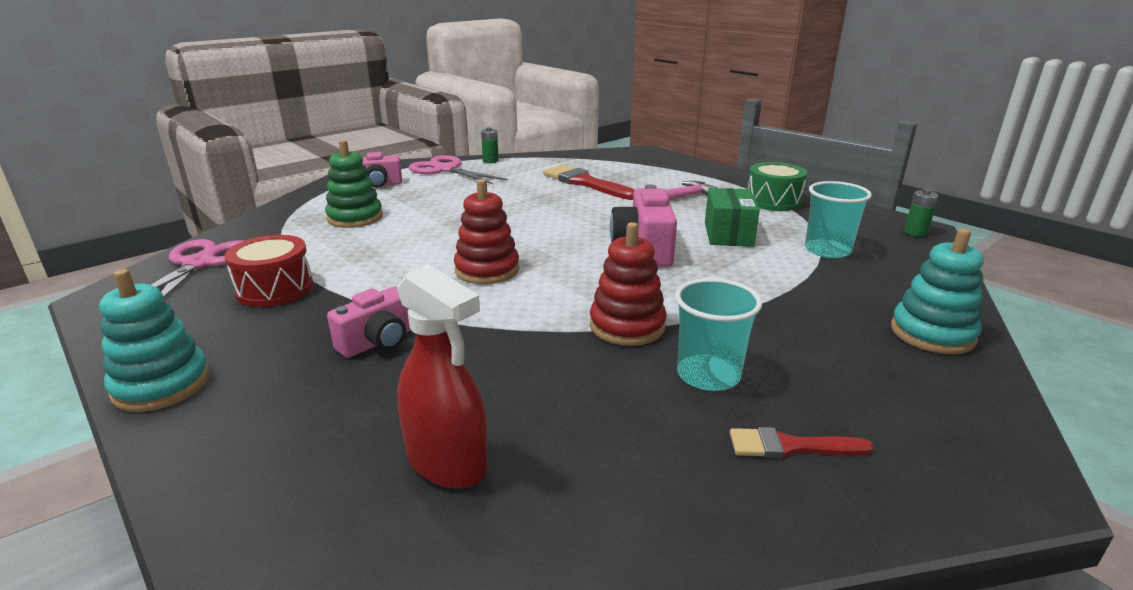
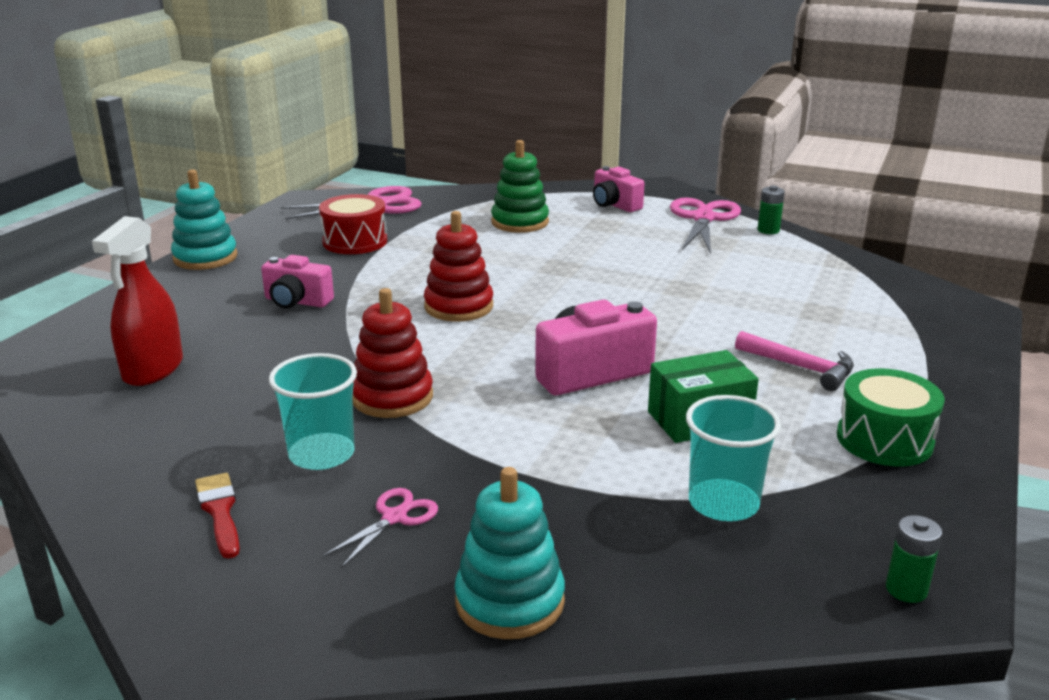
camera: 65 degrees right, 0 degrees up
red brush [543,165,635,200] -> none
none -> pink scissors [323,488,438,568]

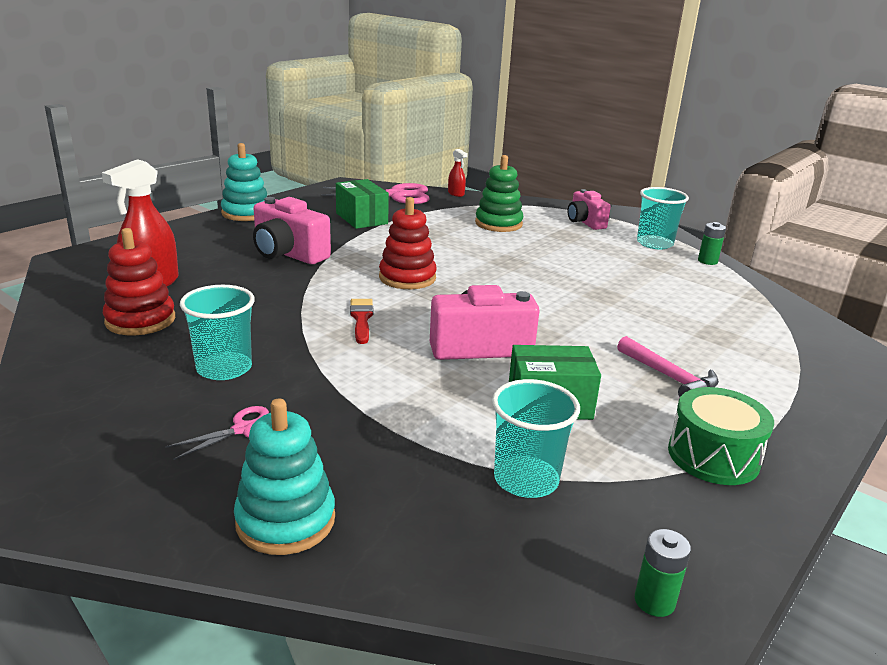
camera: 15 degrees right, 0 degrees up
red brush [195,473,240,559] -> red brush moved to [350,299,374,344]
pink camera [261,255,334,308] -> pink camera [253,197,331,264], size x1.50
red drum [319,194,387,254] -> green box [336,179,389,229]
red stacking toy [353,288,433,418] -> red stacking toy moved to [103,228,175,336]
pink scissors [670,198,741,254] -> turquoise cup [637,187,689,250]
none -> red spray bottle [448,149,468,197]

